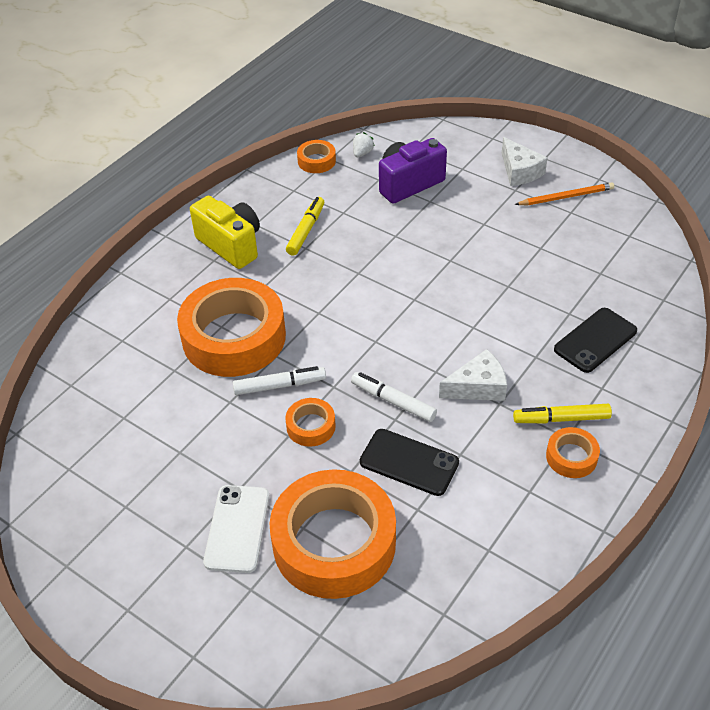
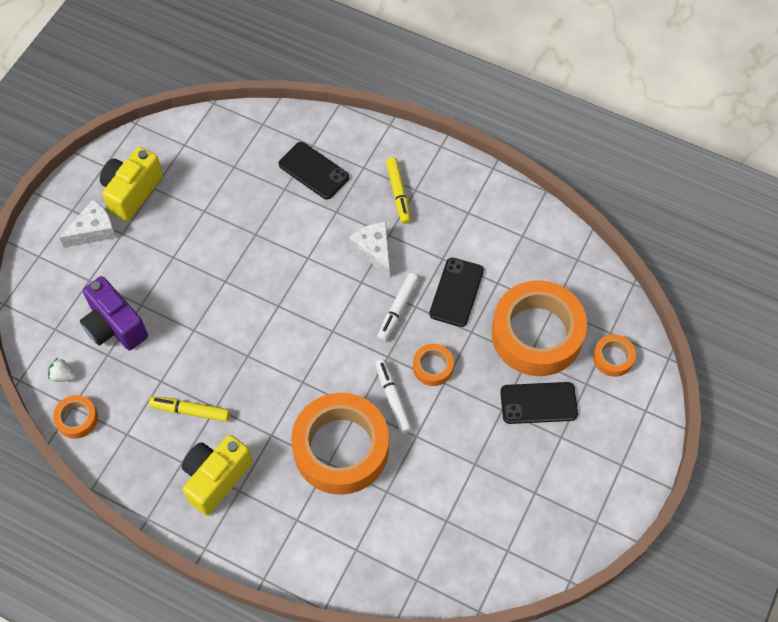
camera: 100 degrees left, 15 degrees up
white phone [203,485,269,573] -> black phone [500,382,578,424]
orange pencil [515,183,614,205] -> yellow camera [100,147,163,221]
orange tape [546,427,600,478] -> orange tape moved to [593,334,636,377]

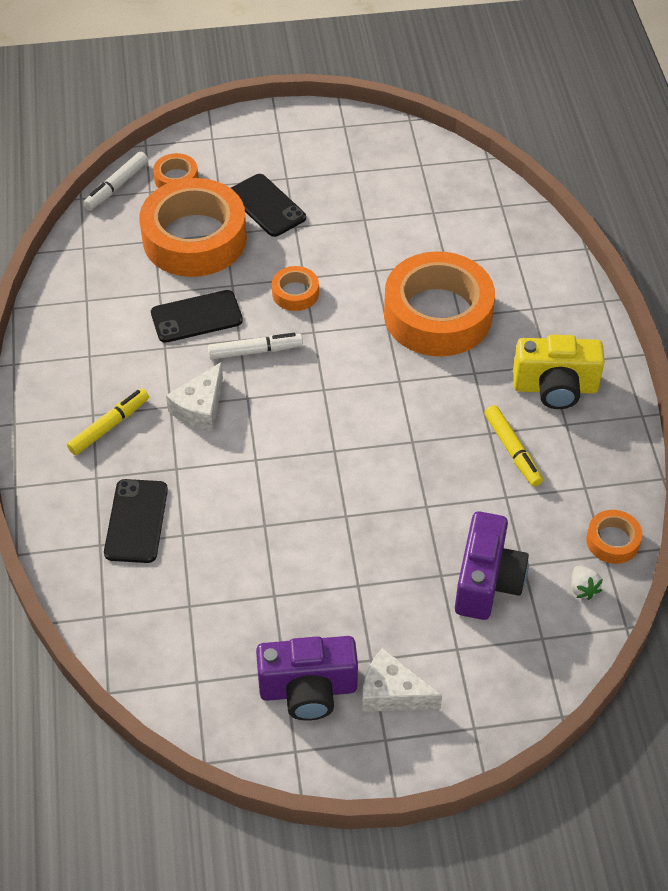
camera: 125 degrees left, 10 degrees down
yellow camera [100,147,163,221] -> purple camera [256,636,358,721]
white marker [375,359,412,434] -> white marker moved to [84,152,148,210]

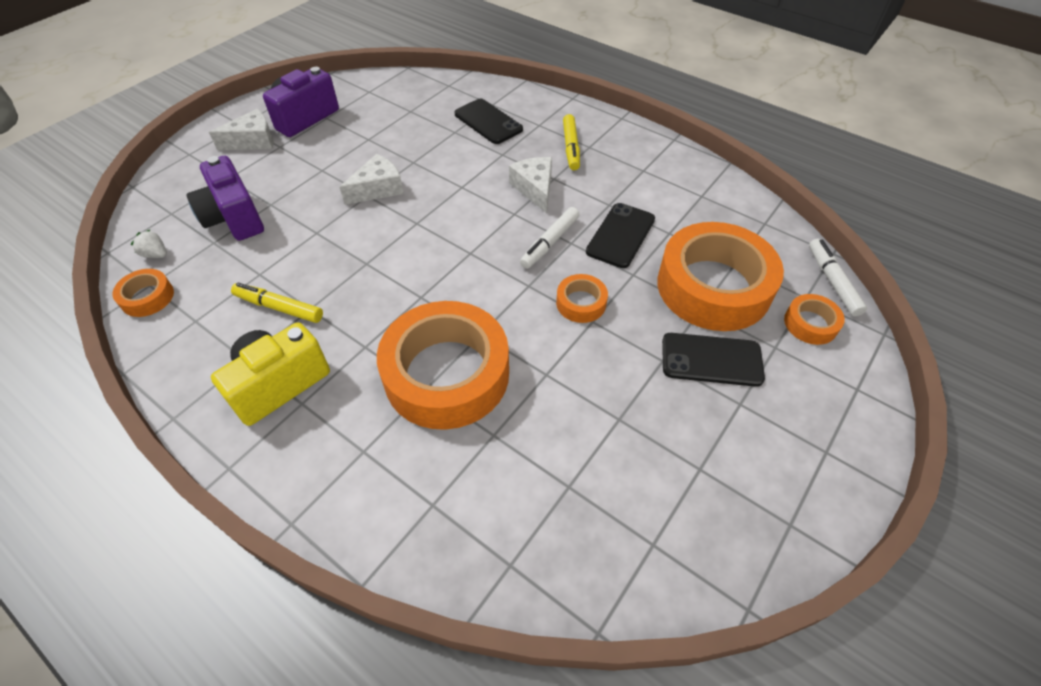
camera: 135 degrees right, 0 degrees up
none -> white cheese [340,154,404,205]

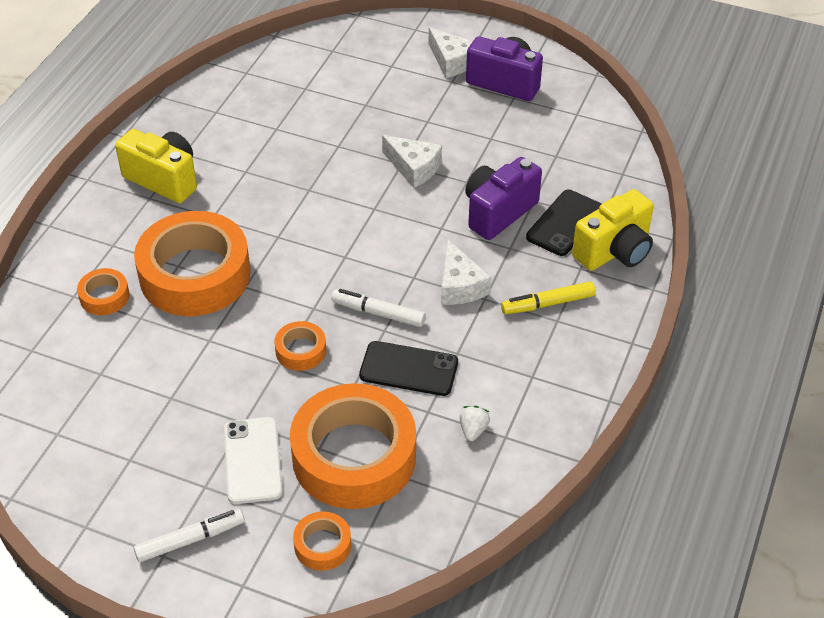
camera: 75 degrees right, 5 degrees down
orange tape [112,269,174,317] -> orange tape moved to [77,268,129,315]
white strawberry [131,230,167,258] -> white strawberry moved to [460,406,490,441]
purple camera [186,156,264,241] -> purple camera moved to [465,157,542,240]
yellow marker [231,283,323,323] -> none
white cheese [509,157,552,213] -> white cheese turned 105 degrees clockwise [441,240,491,305]
black phone [662,333,765,387] -> white phone [224,417,283,504]
white marker [809,239,867,316] -> white marker moved to [134,509,244,562]
none -> yellow camera [572,189,654,271]

